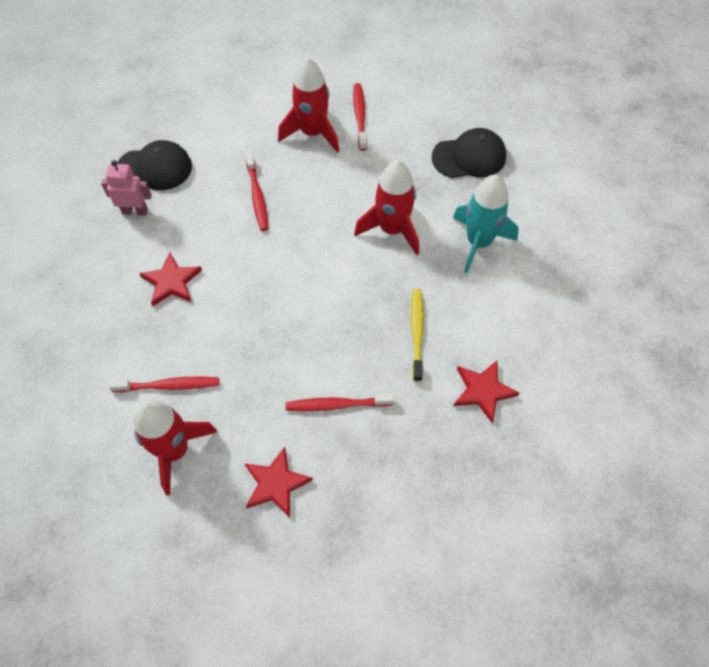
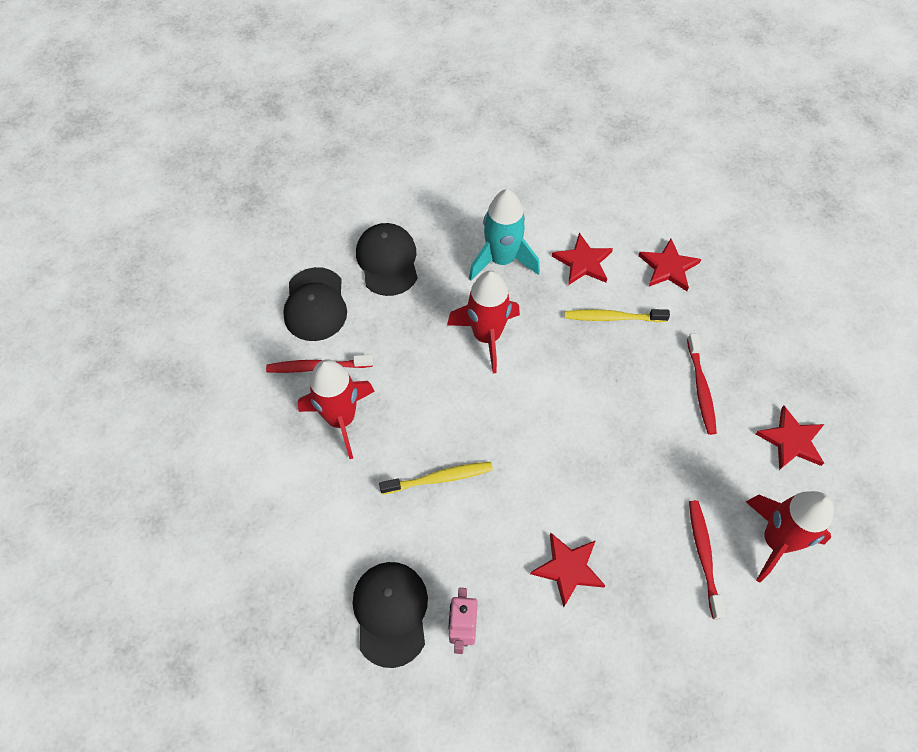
camera: 90 degrees left, 0 degrees up
red toothbrush [245,152,268,231] -> yellow toothbrush [379,462,493,494]
none -> black cap [283,267,347,341]
none -> red star [552,233,613,285]

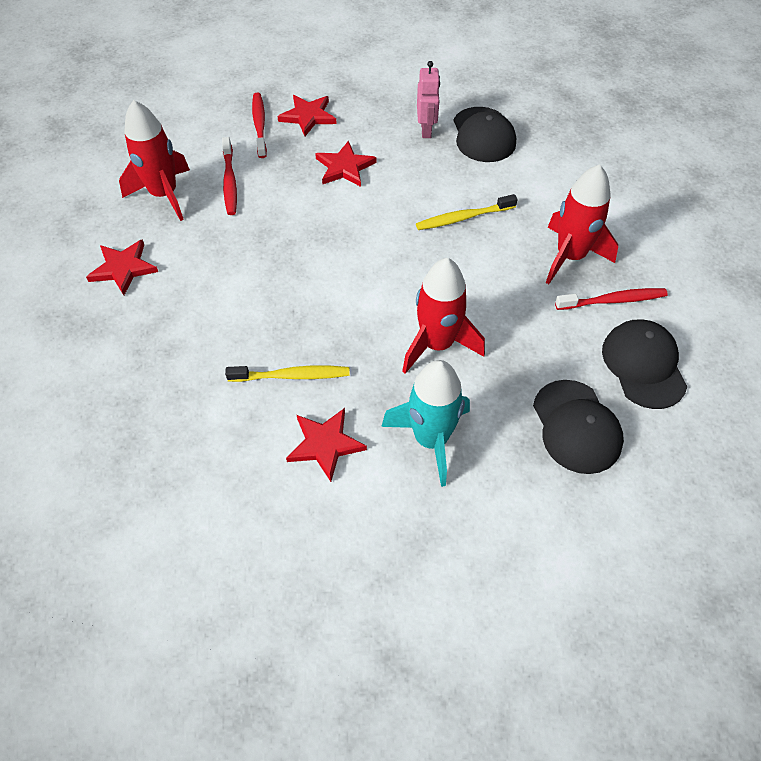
camera: 175 degrees right, 5 degrees down
red star [638,239,701,291] -> red star moved to [277,95,337,136]
red toothbrush [687,333,717,435] -> red toothbrush moved to [252,93,267,158]

